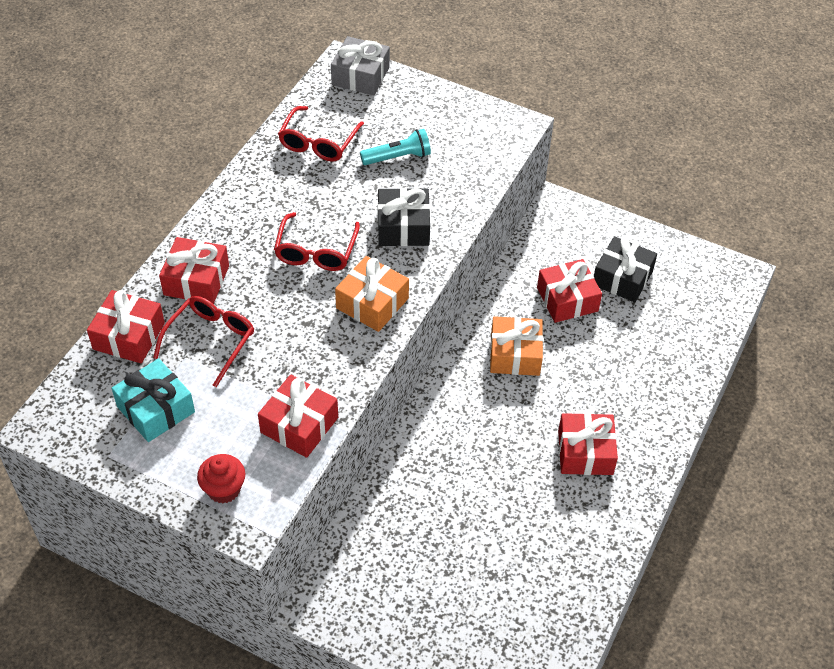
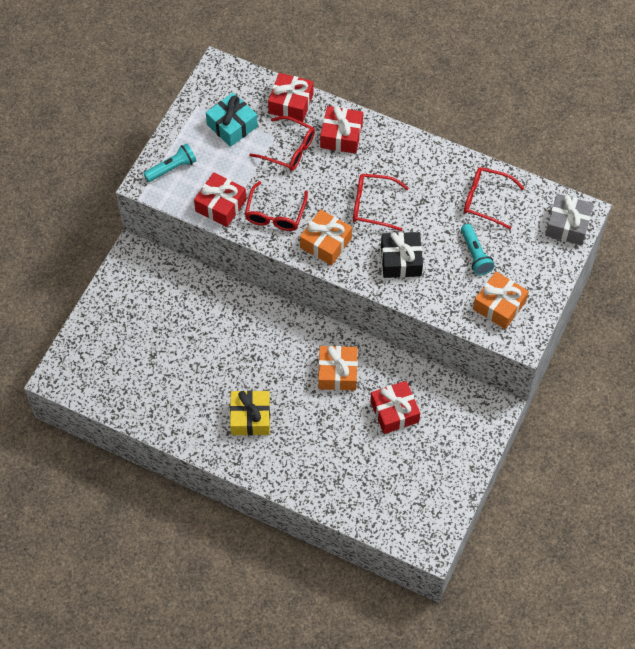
camera: 90 degrees right, 10 degrees up
red cupcake [197,454,245,503] -> turquoise flashlight [143,143,197,182]
red gift [558,413,618,475] -> yellow gift [230,390,270,436]
black gift [594,236,657,302] -> none
none -> red glasses [245,181,308,231]
none -> orange gift [473,271,529,329]

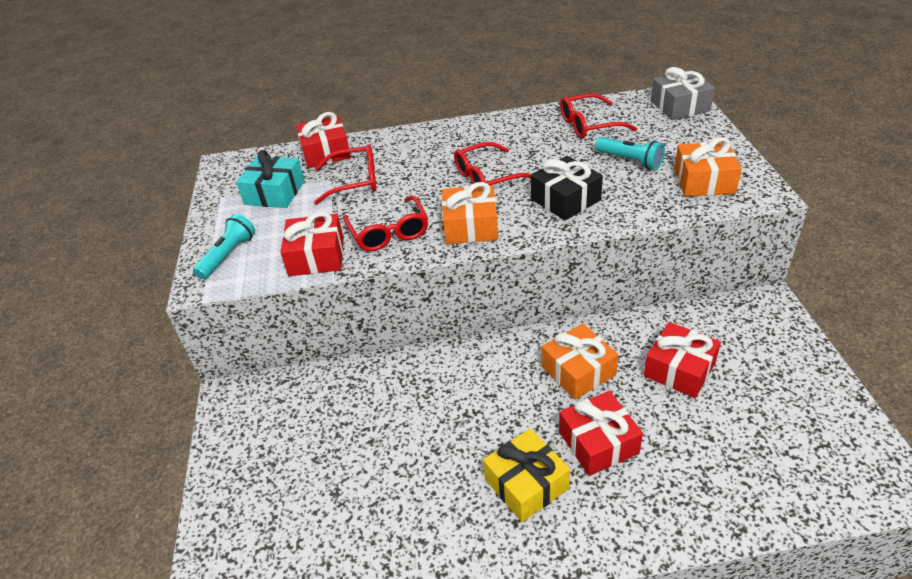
camera: 30 degrees left, 20 degrees down
red gift [320,106,363,154] -> red gift moved to [559,391,643,476]

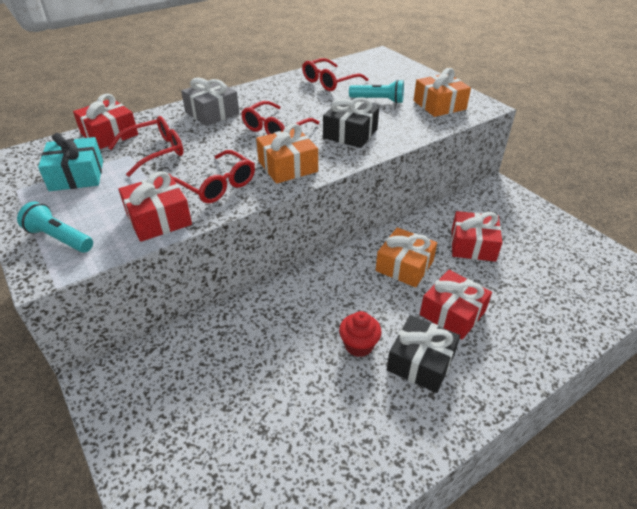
camera: 30 degrees left, 0 degrees up
turquoise flashlight [193,214,255,279] -> turquoise flashlight turned 60 degrees counterclockwise [17,202,93,253]
yellow gift [483,428,570,522] -> black gift [387,315,460,393]
grey gift [651,67,715,120] -> grey gift moved to [181,78,239,126]
none -> red cupcake [339,311,382,357]

